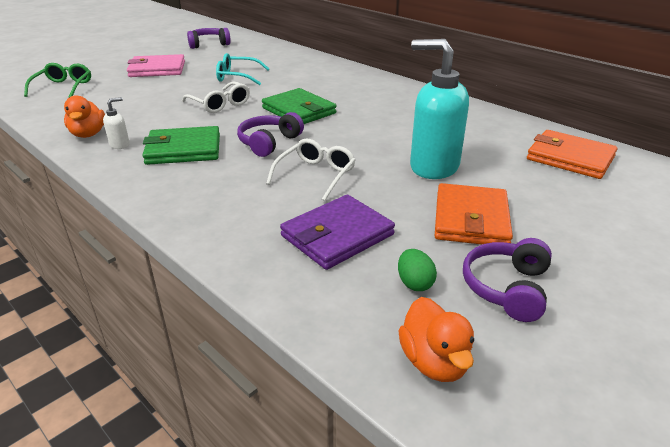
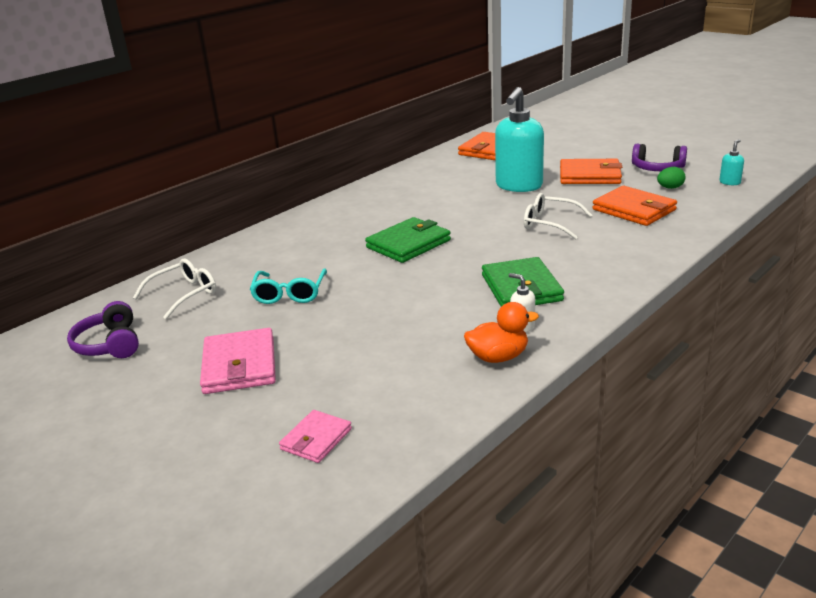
camera: 90 degrees left, 5 degrees down
green glasses [24,63,91,97] -> pink wallet [279,410,352,463]
white glasses [182,81,250,113] -> white glasses moved to [133,258,216,319]
purple headphones [237,112,304,157] -> none
purple wallet [280,195,395,270] -> orange wallet [592,186,677,226]
orange duck [398,297,474,382] -> turquoise soap dispenser [719,139,744,185]

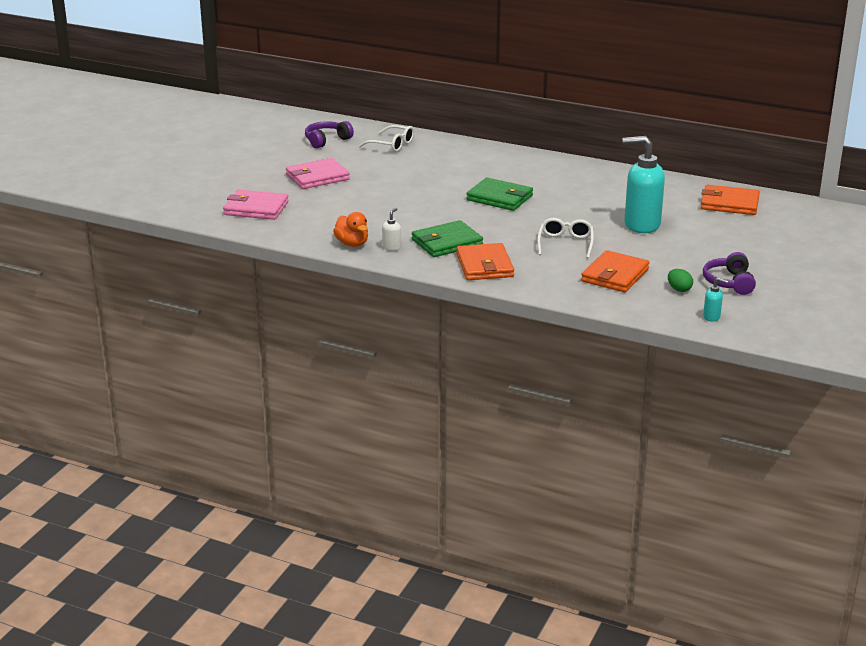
camera: 70 degrees right, 0 degrees up
turquoise glasses [250,268,327,304] -> none
pink wallet [279,410,352,463] -> pink wallet [223,190,289,220], size x1.68
orange wallet [560,159,622,184] -> orange wallet moved to [456,243,514,280]

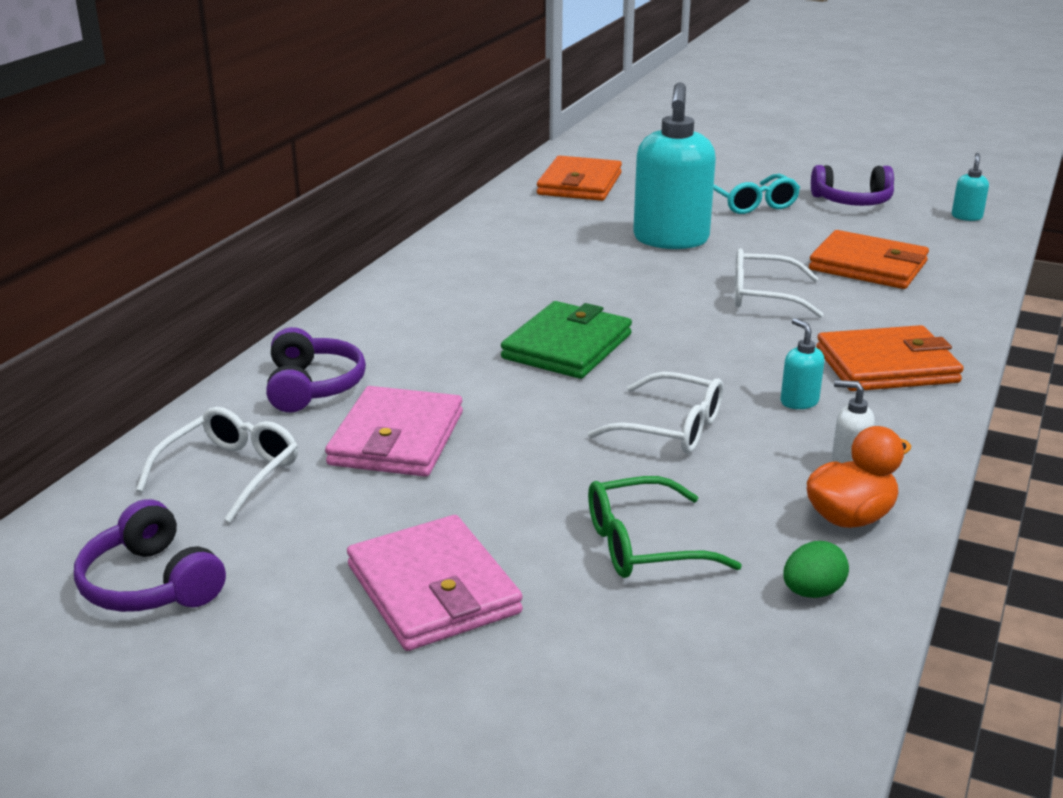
camera: 90 degrees left, 0 degrees up
pink wallet [223,190,289,220] -> pink wallet moved to [325,386,463,477]
green wallet [412,220,483,257] -> turquoise soap dispenser [780,318,824,409]
green egg [668,269,693,292] -> green egg moved to [783,541,849,598]
none -> purple headphones [266,327,366,412]
none -> white glasses [588,372,723,454]
none -> green glasses [588,476,742,578]
none -> turquoise glasses [713,174,800,214]

